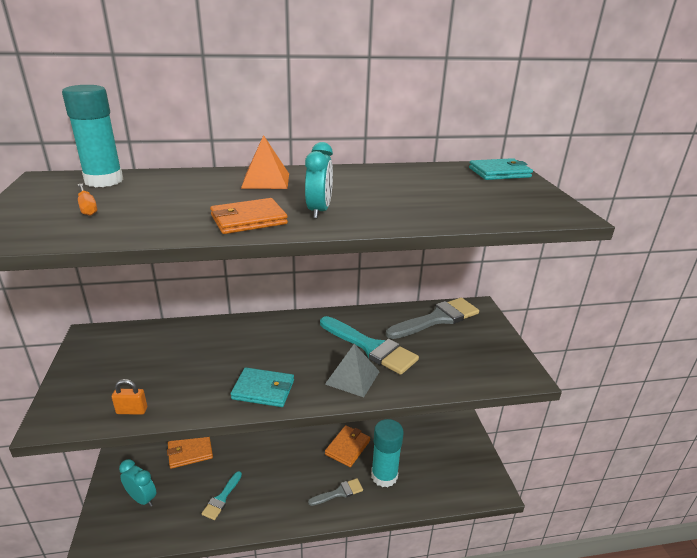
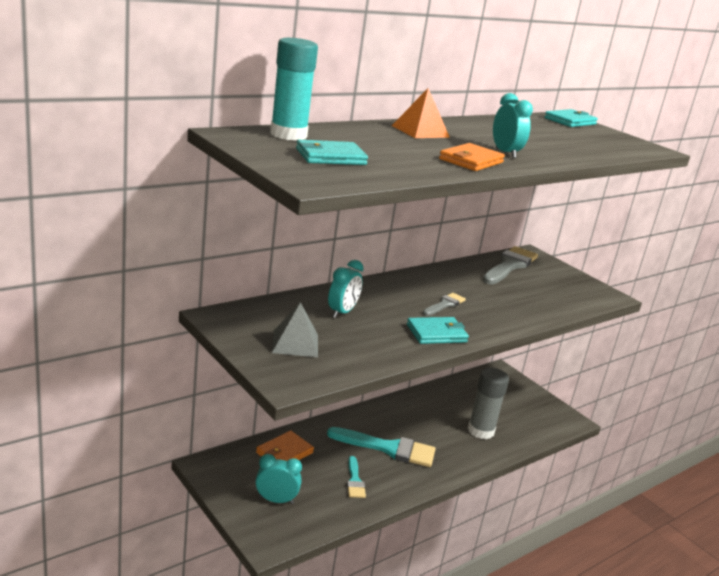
camera: 30 degrees left, 5 degrees down
orange screwdriver [78,183,97,216] -> turquoise wallet [296,140,368,165]
orange padlock [112,379,147,415] -> none
grey brush [308,478,363,506] -> grey brush moved to [423,293,466,316]
turquoise brush [320,316,419,375] -> turquoise brush moved to [327,427,435,467]
grey pyramid [325,344,380,398] -> grey pyramid moved to [272,302,318,357]
orange wallet [325,425,370,467] -> none
turquoise glue stick [371,419,404,488] -> grey glue stick [468,368,509,439]
none -> turquoise clock [328,260,364,318]

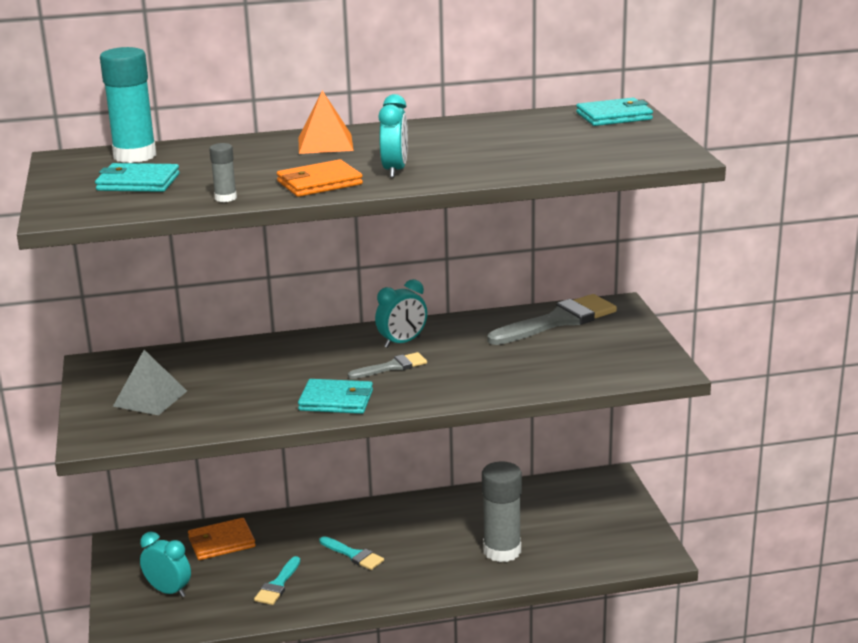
camera: 30 degrees right, 0 degrees up
turquoise brush [327,427,435,467] -> turquoise brush [320,536,384,570], size x0.53
turquoise clock [328,260,364,318] -> turquoise clock moved to [375,279,427,348]
none -> grey glue stick [209,143,237,202]

